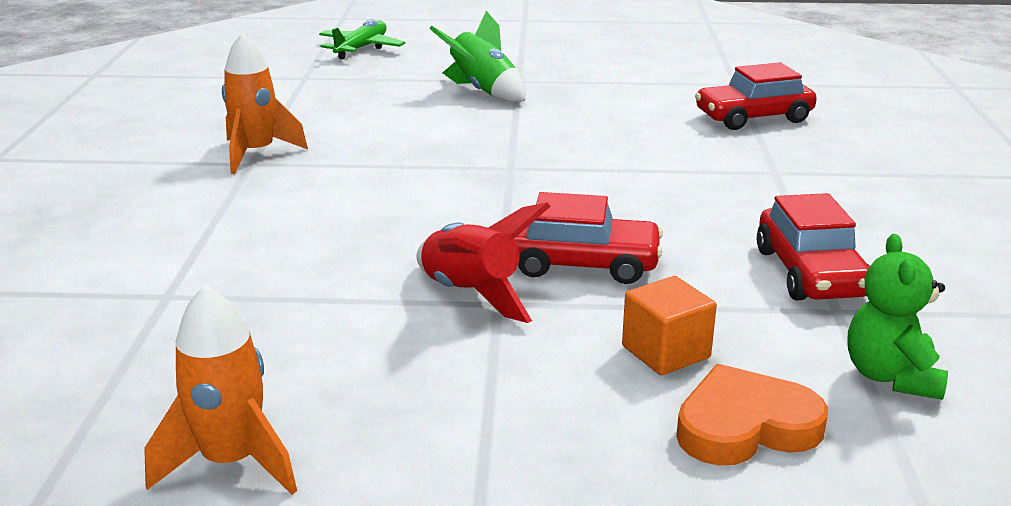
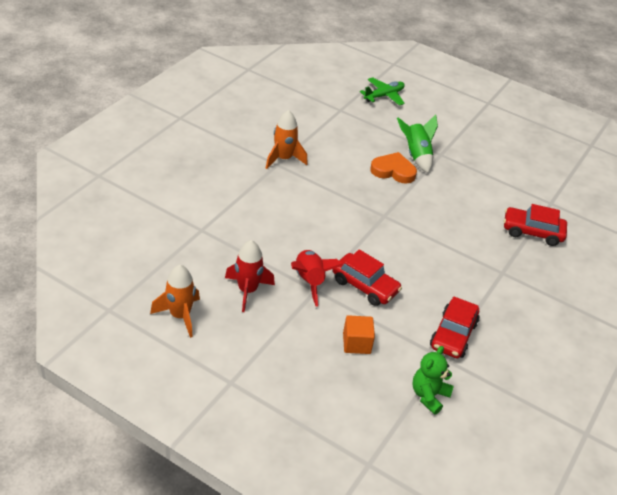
camera: 25 degrees right, 15 degrees up
orange heart [676,364,828,465] -> orange heart moved to [370,152,417,184]
none -> red rocket [225,240,275,312]

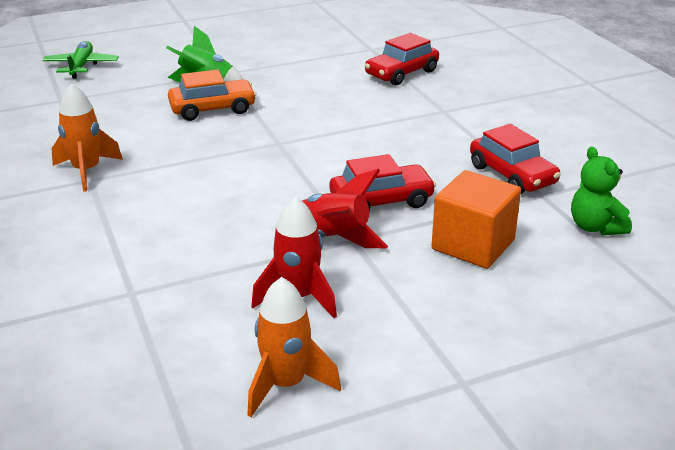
camera: 50 degrees left, 10 degrees down
orange cube [343,315,375,354] -> orange cube [432,170,521,269], size x1.57
orange heart [370,152,417,184] -> orange car [168,70,257,121]

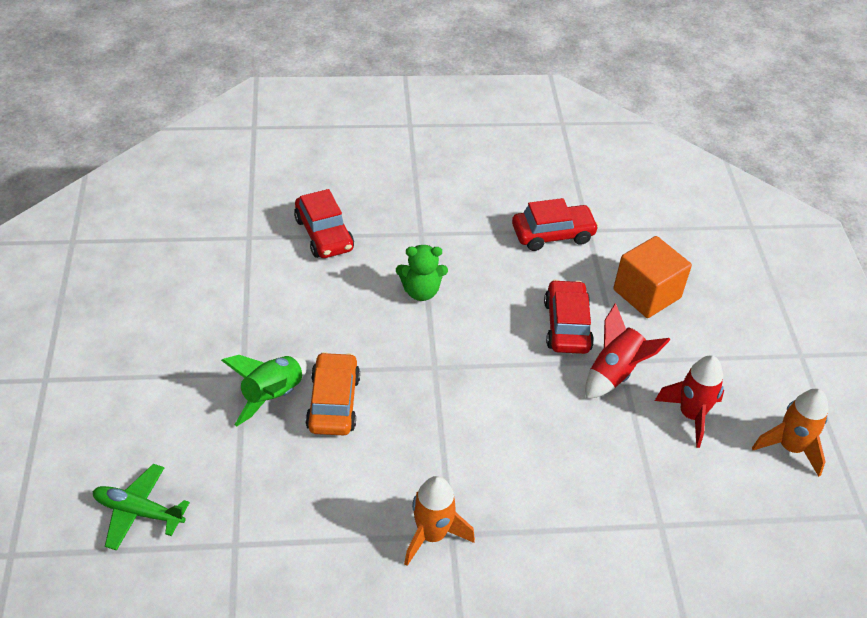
camera: 75 degrees left, 15 degrees up
green teddy bear [571,147,632,235] -> green teddy bear moved to [396,245,448,301]

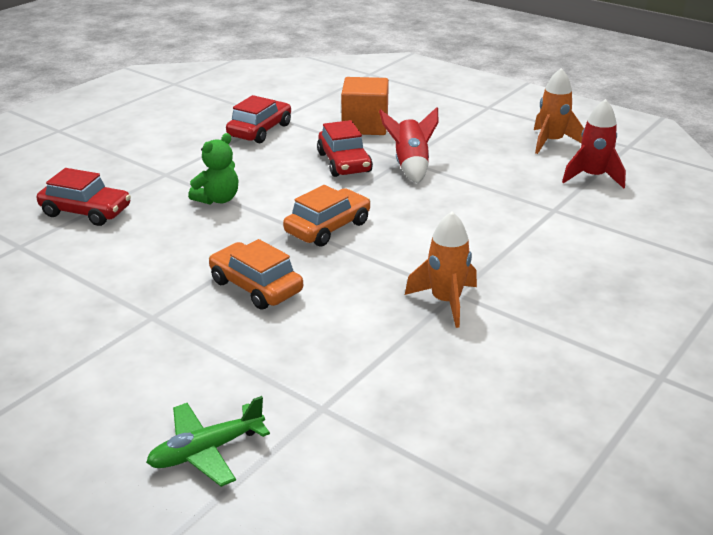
camera: 45 degrees left, 15 degrees down
green rocket [221,355,307,426] -> none
red car [544,280,594,354] -> red car turned 150 degrees counterclockwise [317,120,373,177]
red rocket [655,355,724,448] -> red rocket moved to [562,99,626,189]
none -> orange car [283,185,371,247]

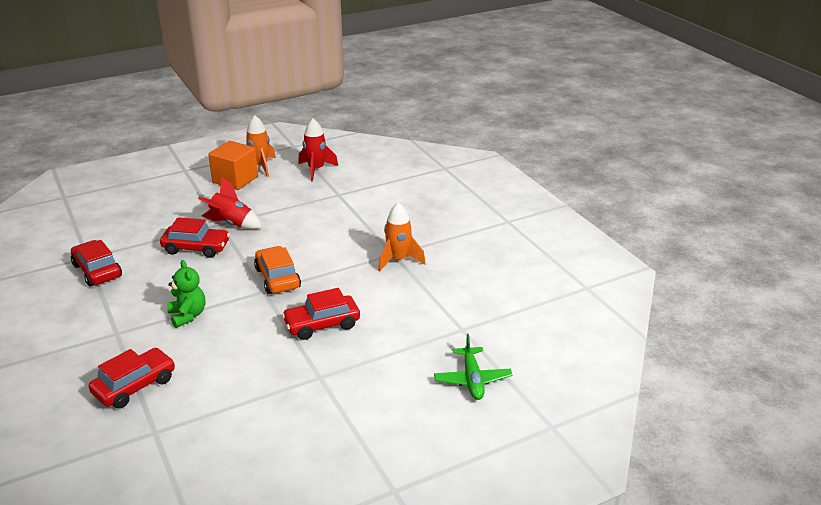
camera: 65 degrees left, 0 degrees up
orange car [209,239,303,310] -> red car [282,288,360,340]
orange cube [341,77,389,135] -> orange cube moved to [208,141,258,190]

